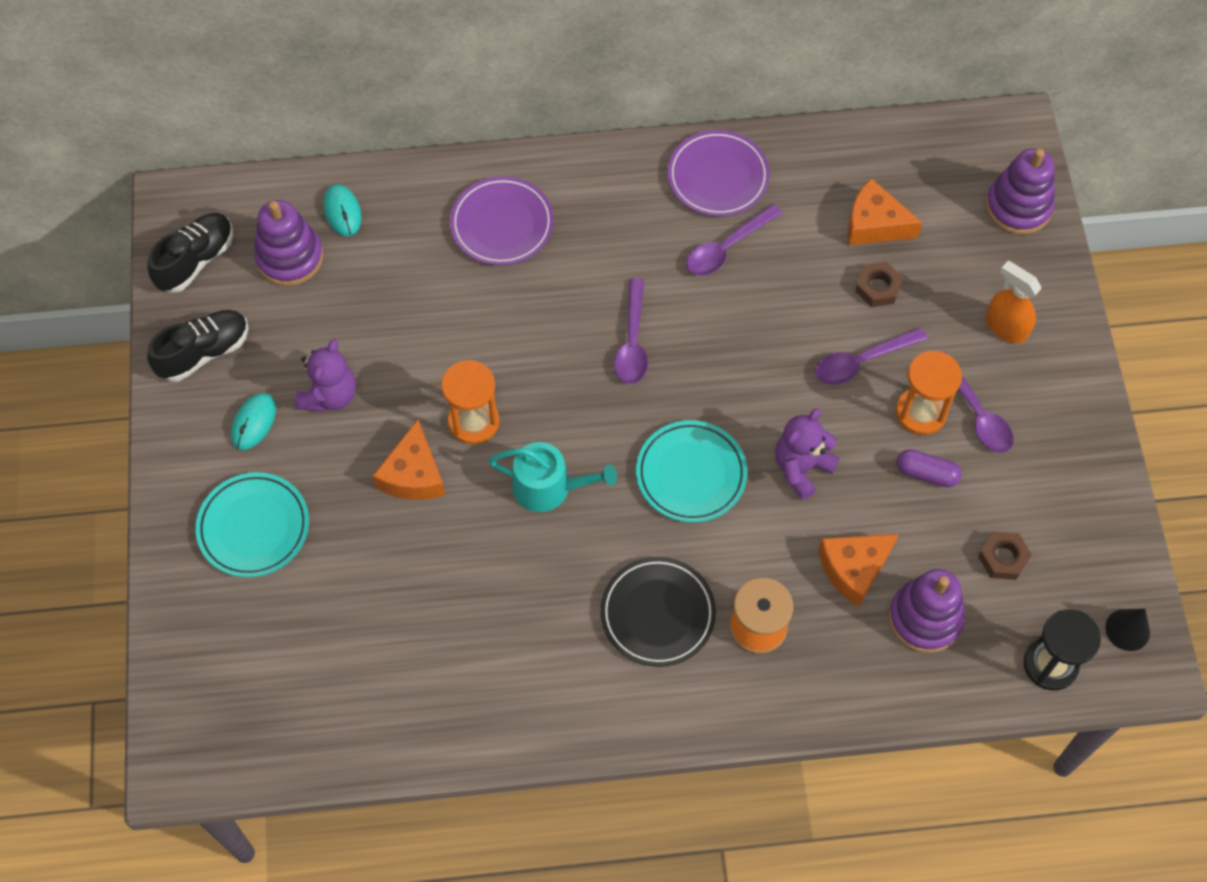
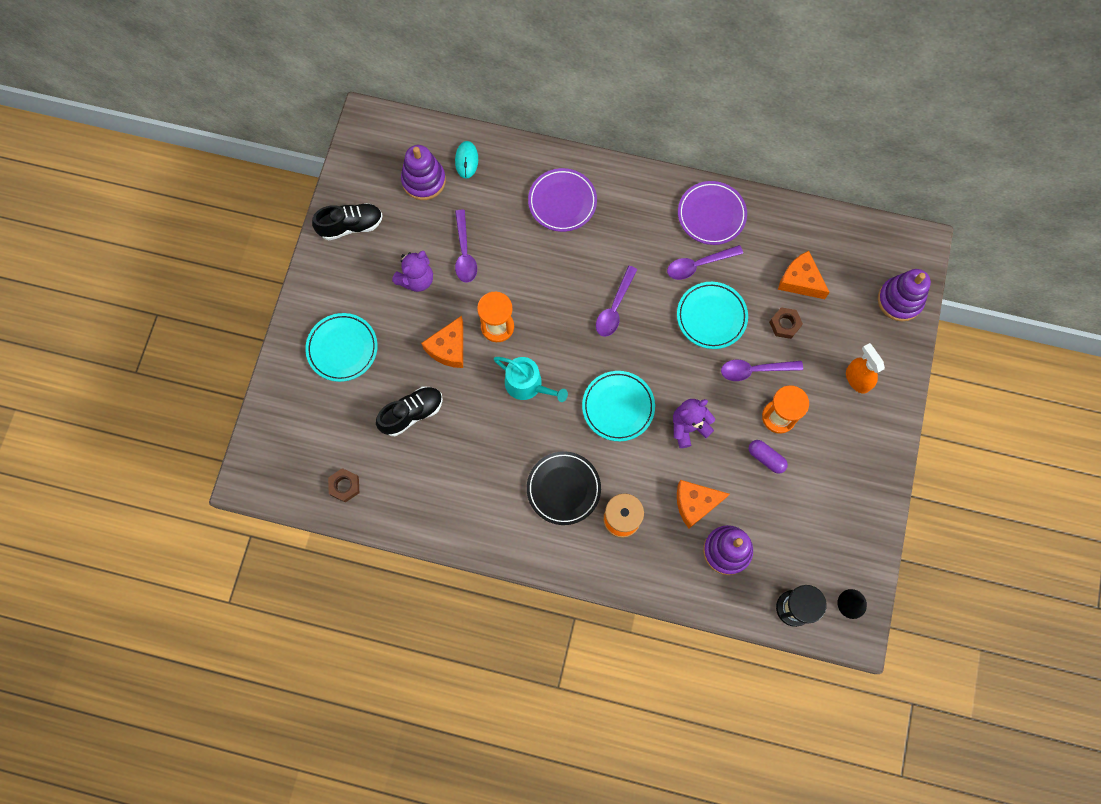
camera: 20 degrees right, 10 degrees up
black shoe [147,213,233,293] -> black shoe moved to [376,387,443,436]
turquoise mouse [231,393,276,450] -> none
purple spoon [943,351,1014,453] -> purple spoon moved to [455,210,477,283]
brown nut [978,531,1032,580] -> brown nut moved to [328,468,359,503]
none -> turquoise plate [677,282,748,349]

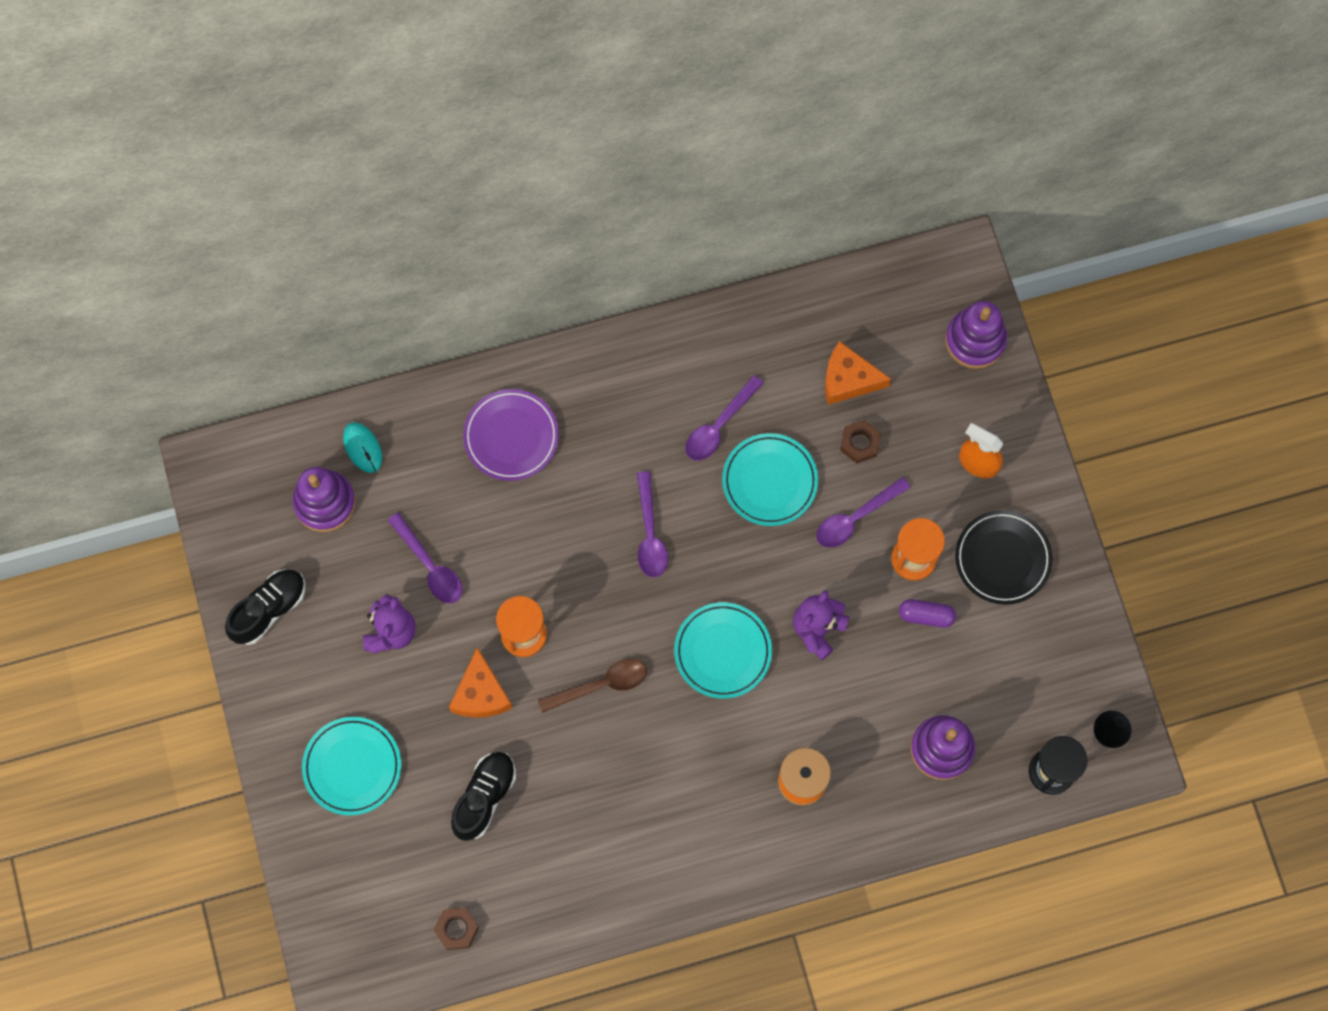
camera: 30 degrees left, 0 degrees up
turquoise watering can [494,357,568,402] -> brown spoon [538,659,647,713]
black plate [527,451,601,525] -> black plate moved to [955,510,1052,605]
orange cheese [677,480,730,529] -> none
purple plate [678,181,747,245] -> none

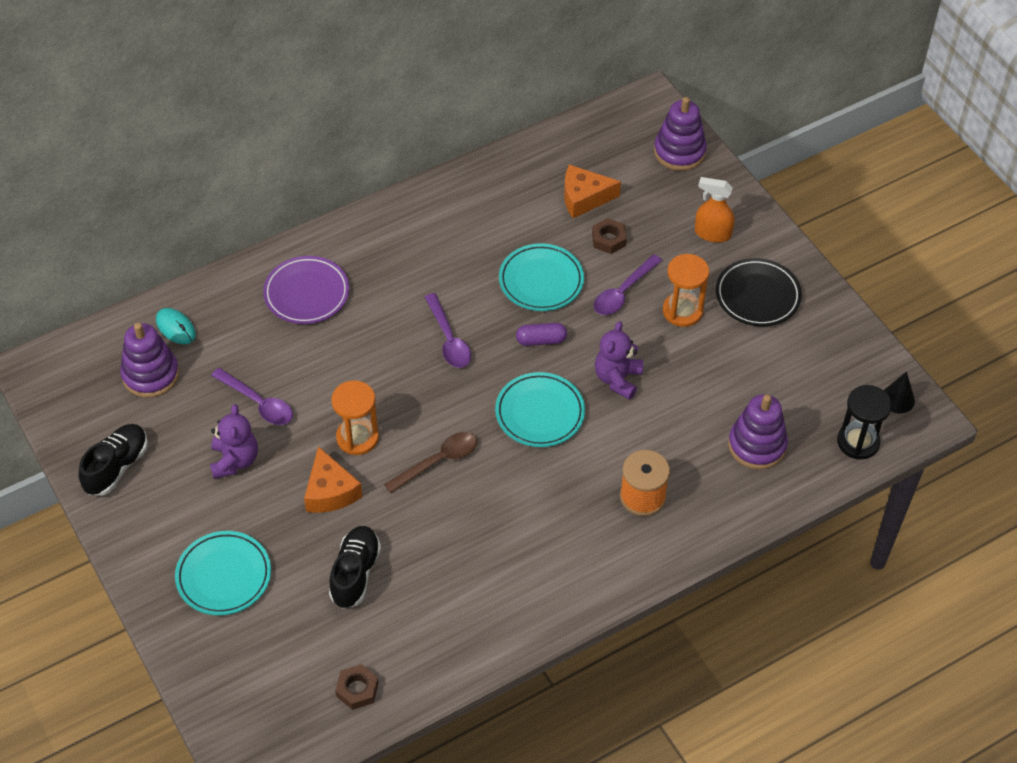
camera: 15 degrees left, 20 degrees down
purple spoon [685,375,764,461] -> none
purple capsule [899,599,956,628] -> purple capsule moved to [516,323,567,346]

